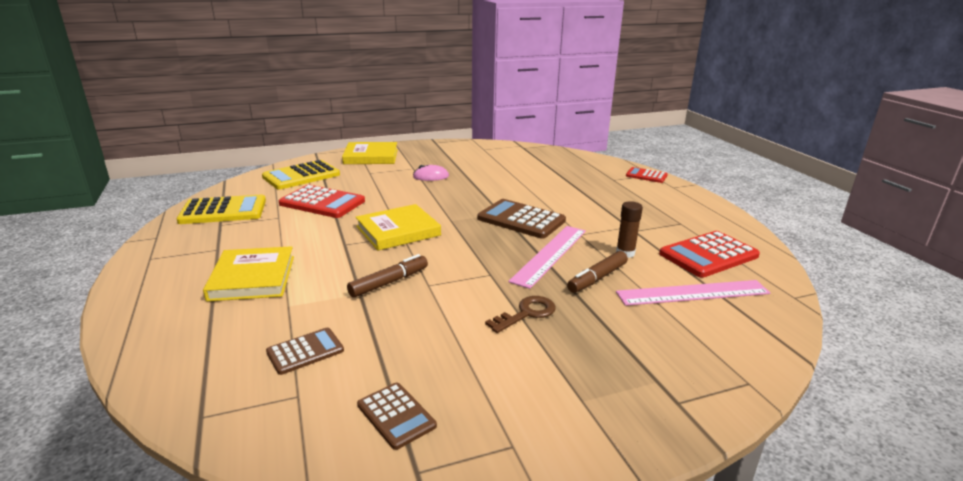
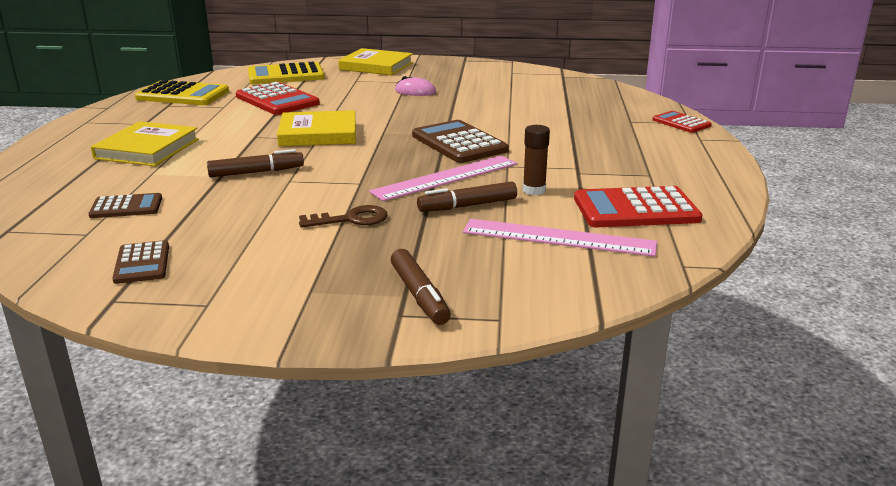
camera: 25 degrees right, 0 degrees up
none -> brown marker [391,249,451,325]

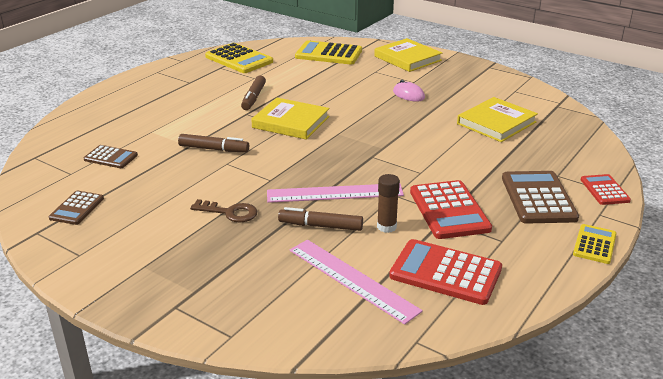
camera: 30 degrees right, 5 degrees up
yellow book [91,121,199,166] -> yellow book moved to [457,97,538,142]
red calculator [236,82,320,115] -> red calculator moved to [410,180,492,239]
brown marker [391,249,451,325] -> brown marker moved to [241,75,266,110]
brown calculator [412,120,509,163] -> brown calculator moved to [502,171,579,224]
none -> yellow calculator [573,224,617,264]

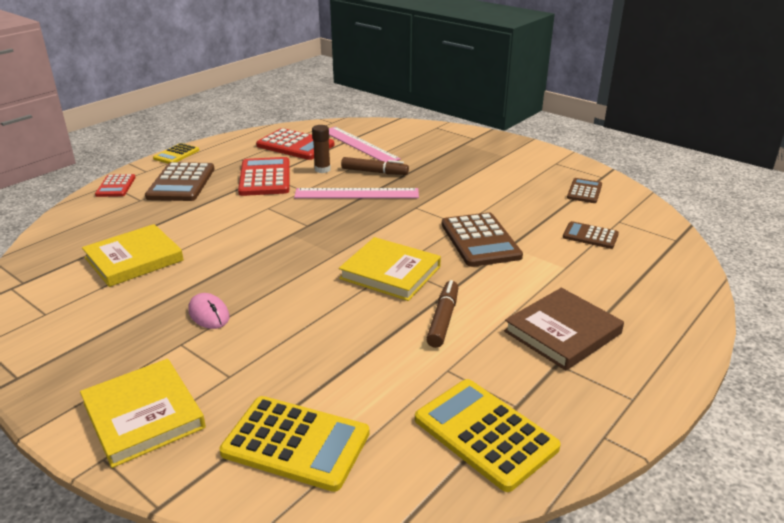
camera: 175 degrees left, 0 degrees up
brown marker [178,134,249,152] -> brown calculator [442,212,523,267]
brown key [190,199,257,223] -> none
none -> brown book [504,288,624,370]

